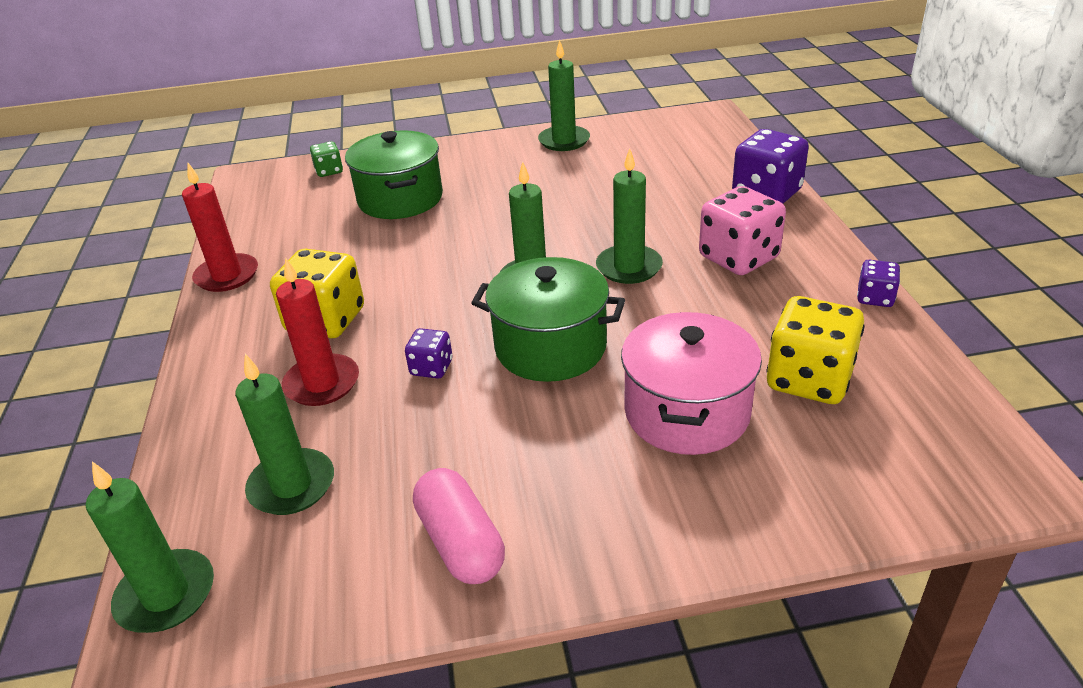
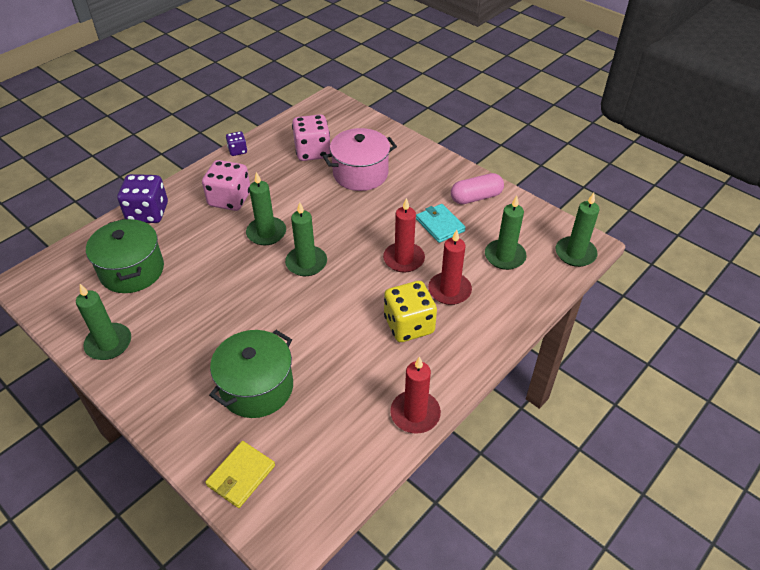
camera: 130 degrees left, 10 degrees up
green dice [310,141,343,177] -> yellow wallet [205,441,275,508]
purple dice [405,328,452,378] -> red candle [383,198,425,273]
pink capsule [413,468,505,584] -> pink capsule turned 45 degrees clockwise [451,173,504,204]
green pot [471,257,625,382] -> green pot moved to [86,219,164,293]
yellow dice [767,296,865,404] -> pink dice [292,114,330,161]
none -> turquoise wallet [416,204,466,243]

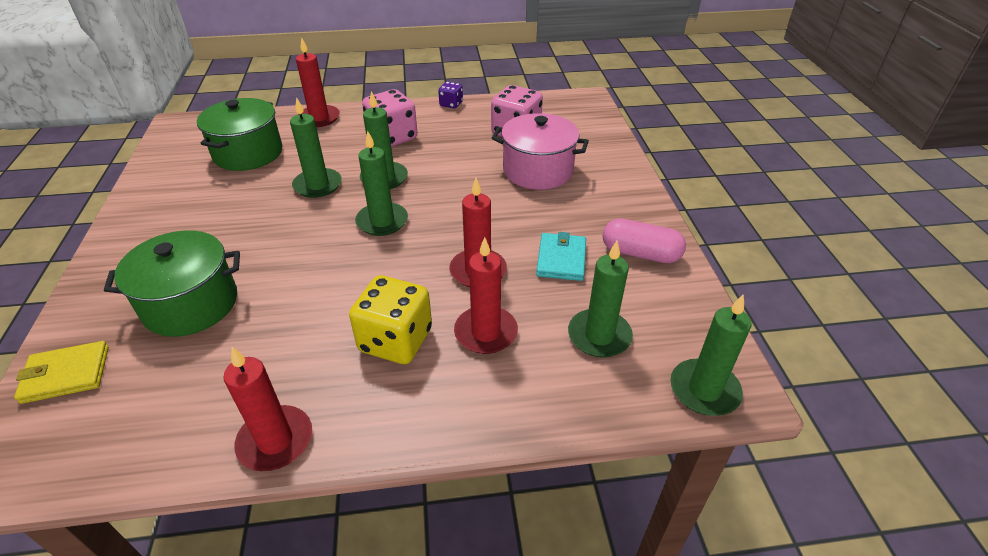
camera: 40 degrees right, 5 degrees down
green candle [76,284,131,360] -> green candle moved to [290,97,342,198]
purple dice [117,174,168,223] -> red candle [296,37,340,127]

